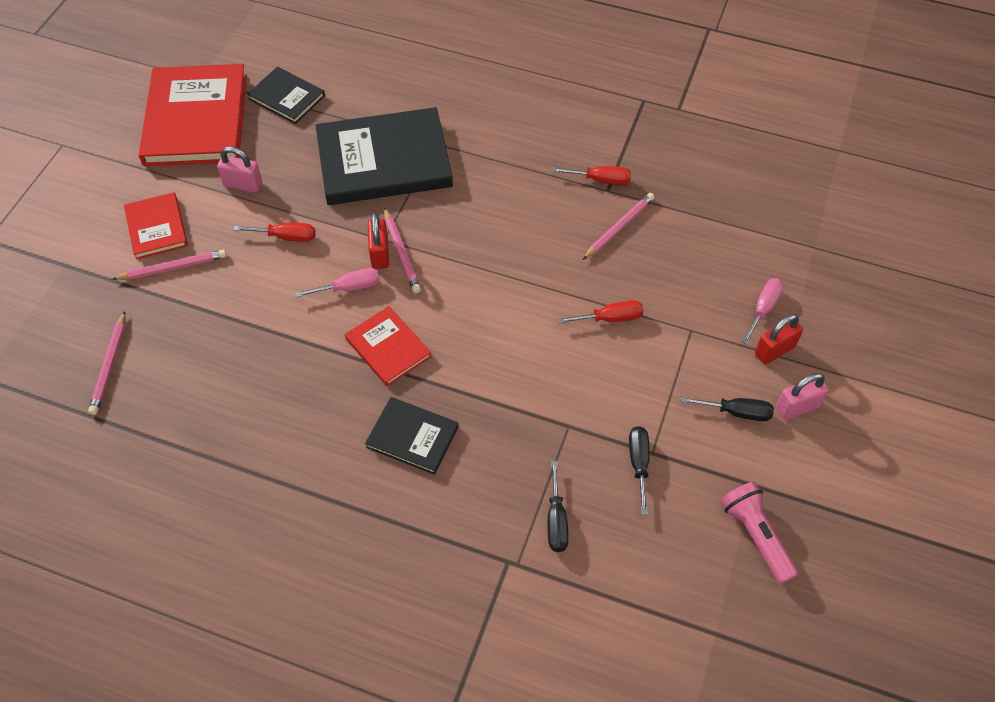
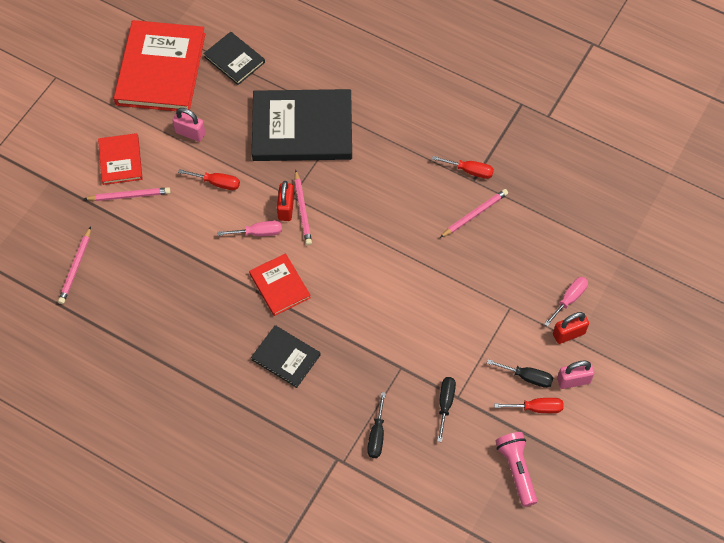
camera: 10 degrees right, 5 degrees up
red screwdriver [558,300,643,324] -> red screwdriver moved to [494,398,564,413]

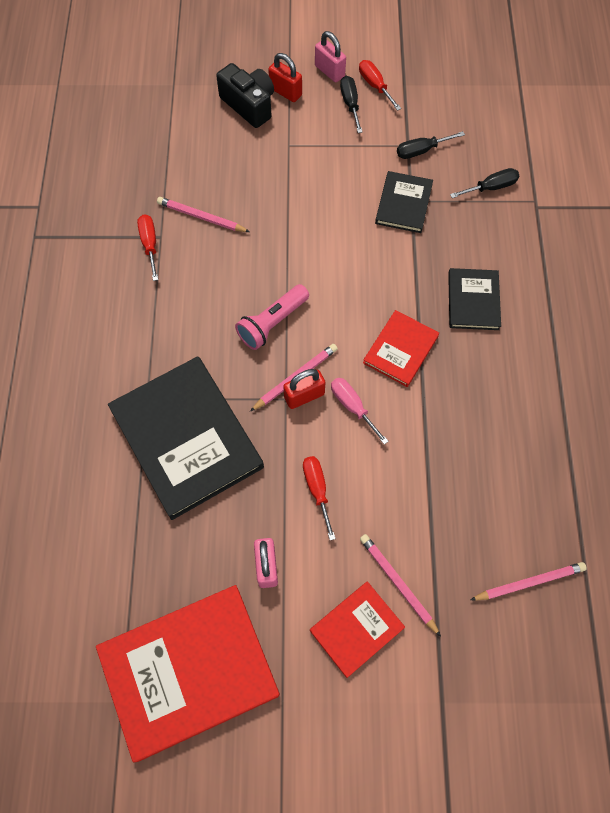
camera: 120 degrees left, 5 degrees up
black book [203,32,265,85] -> black book moved to [375,171,433,233]
pink flashlight [495,432,537,507] -> pink flashlight moved to [235,284,309,350]
pink screwdriver [544,277,588,327] -> black camera [216,63,274,128]

